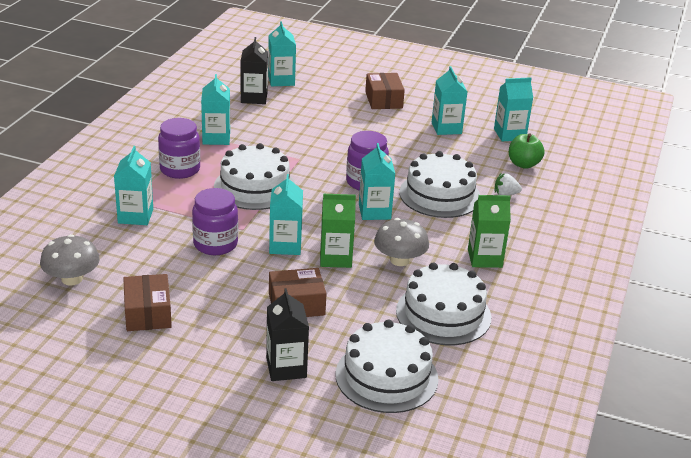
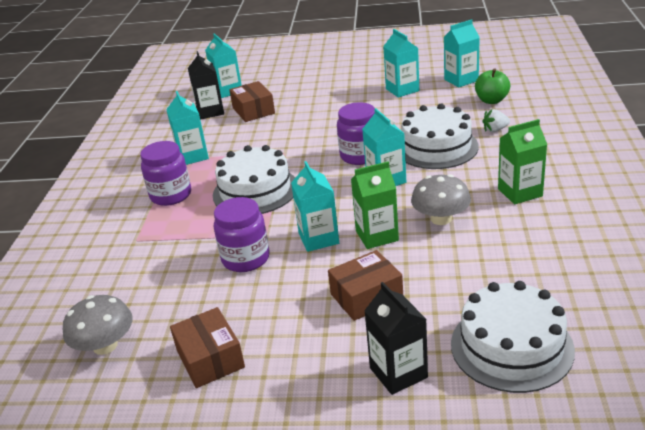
camera: 10 degrees left, 0 degrees up
turquoise carton [114,146,153,225] -> none
brown box [365,73,405,109] -> brown box moved to [229,81,275,122]
white cake [396,262,491,345] -> none

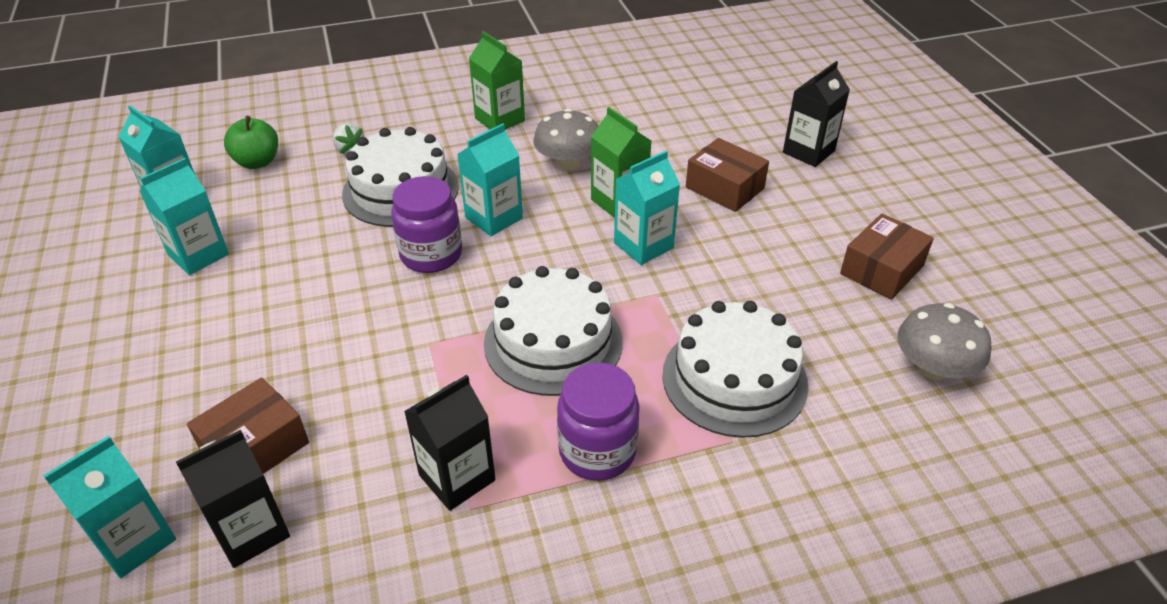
camera: 115 degrees left, 10 degrees up
turquoise carton [166,91,209,165] -> black carton [404,375,496,511]
purple jar [214,197,270,272] -> none
white cake [451,281,575,393] -> white cake moved to [662,301,808,438]

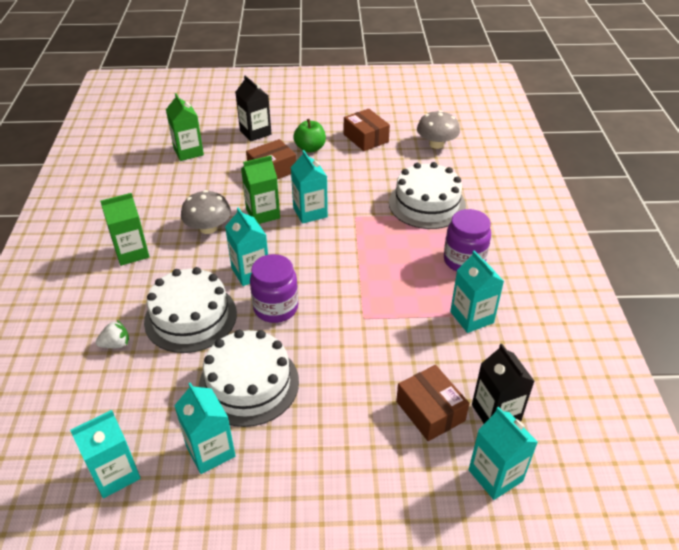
camera: 75 degrees left, 0 degrees up
green apple [224,116,278,169] -> green apple moved to [293,119,326,153]
black carton [404,375,496,511] -> turquoise carton [450,250,504,333]
white cake [484,266,623,396] -> white cake moved to [199,330,299,427]
none -> green carton [166,93,204,161]

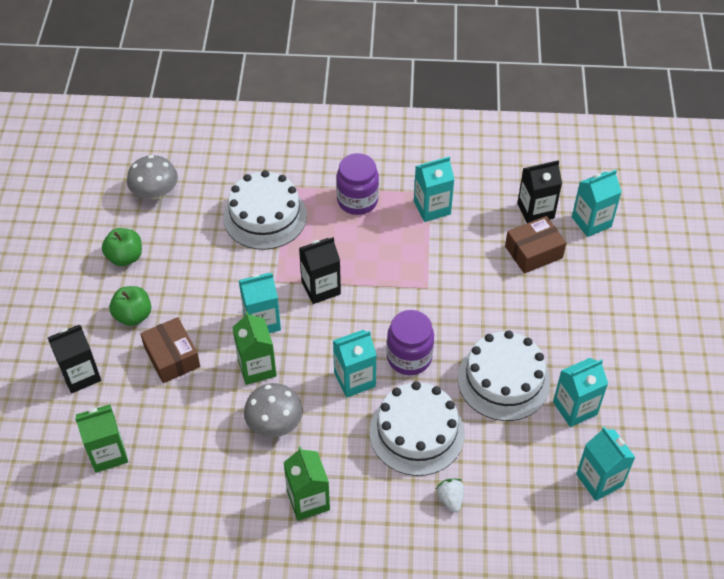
camera: 85 degrees left, 10 degrees up
brown box [344,109,390,151] -> green apple [102,228,142,266]
none -> black carton [299,237,341,304]

